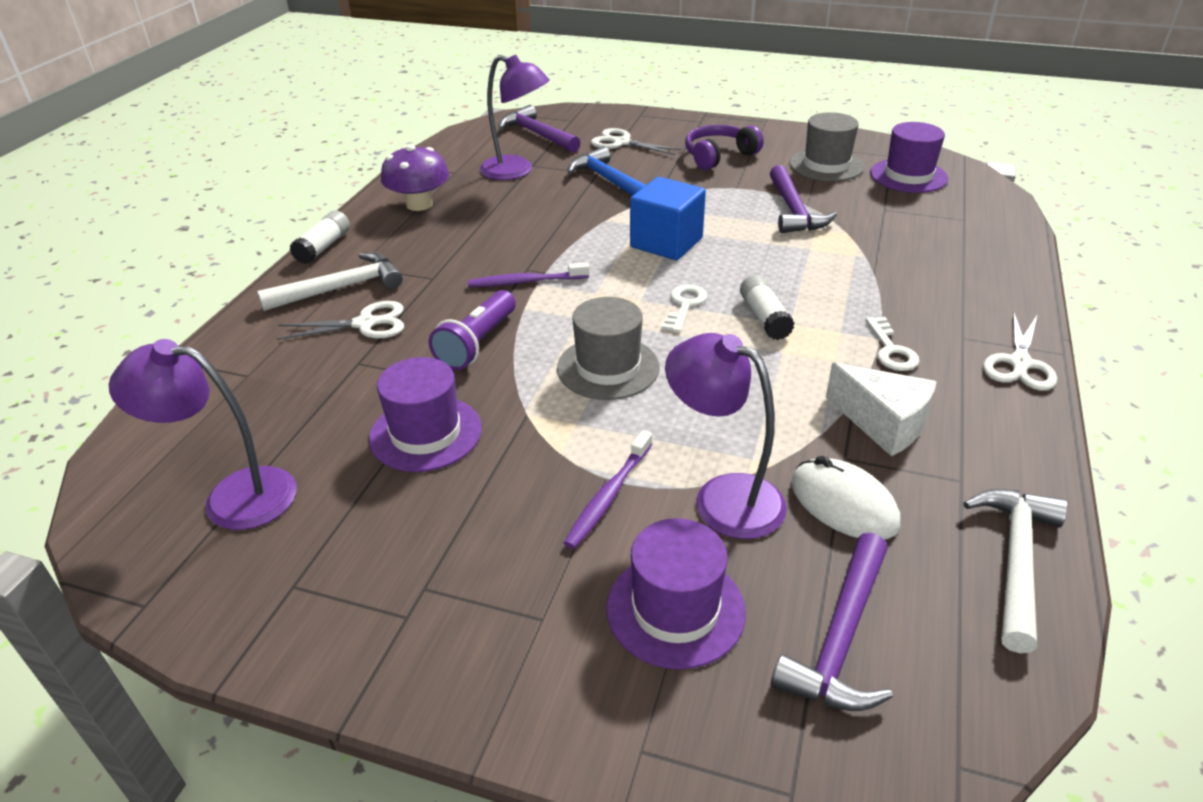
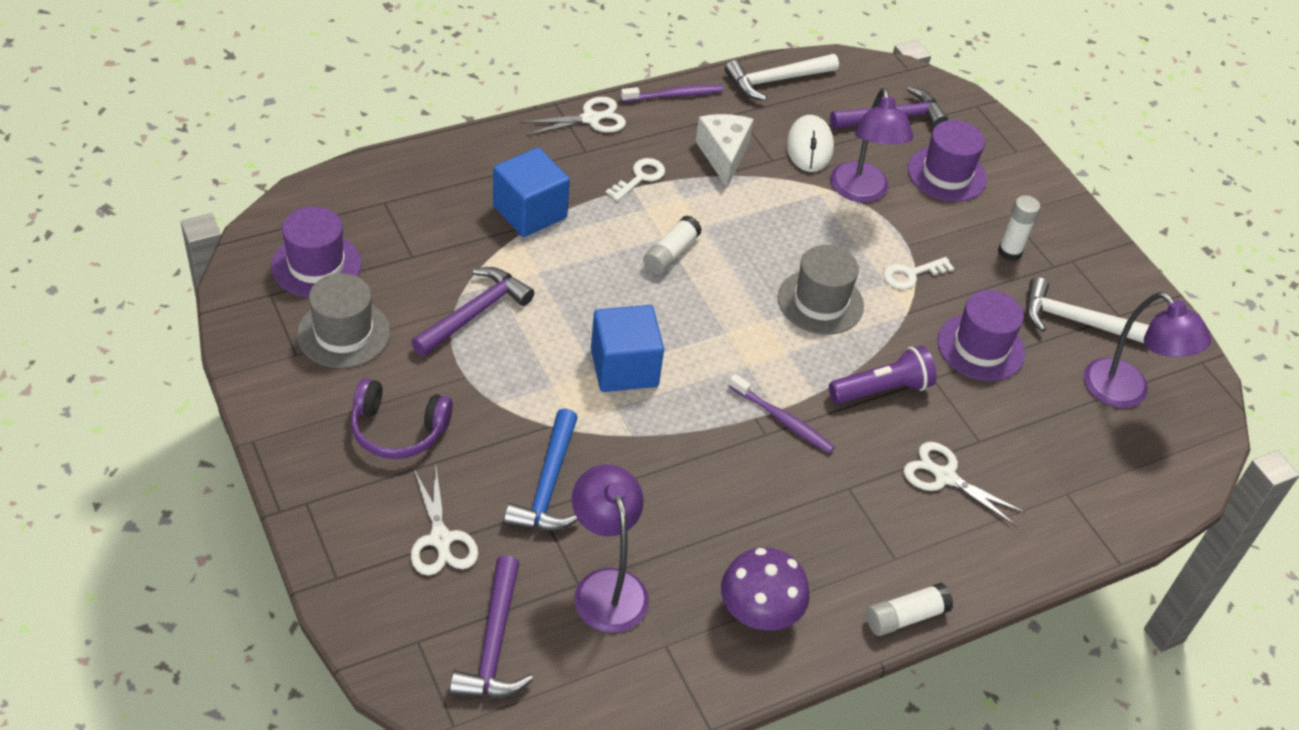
camera: 140 degrees left, 10 degrees up
white hammer [257,252,403,311] -> white hammer moved to [1026,277,1149,343]
purple toothbrush [564,430,652,549] -> purple toothbrush moved to [621,85,723,102]
white key [661,285,707,333] -> white key moved to [884,257,954,290]
none -> blue cube [493,147,570,237]
none -> white glue stick [998,195,1040,261]

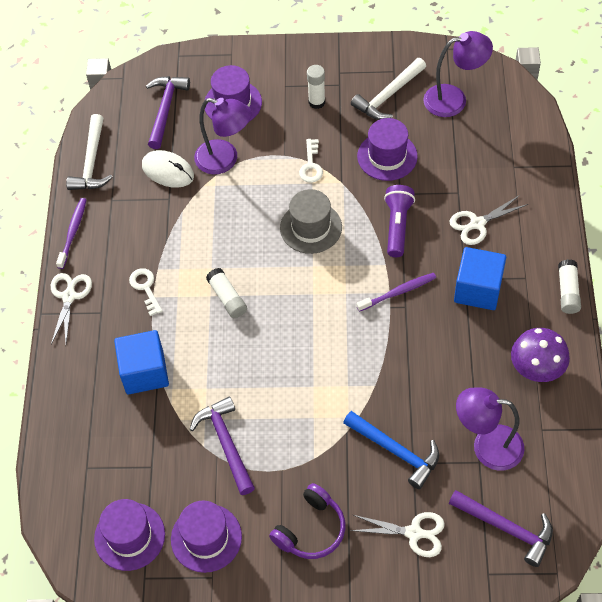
camera: 55 degrees left, 10 degrees up
grey hat [297,273,390,368] -> purple hat [171,501,242,573]
blue cube [591,305,664,392] -> blue cube moved to [454,247,506,310]
white cheese [696,114,754,188] -> none

